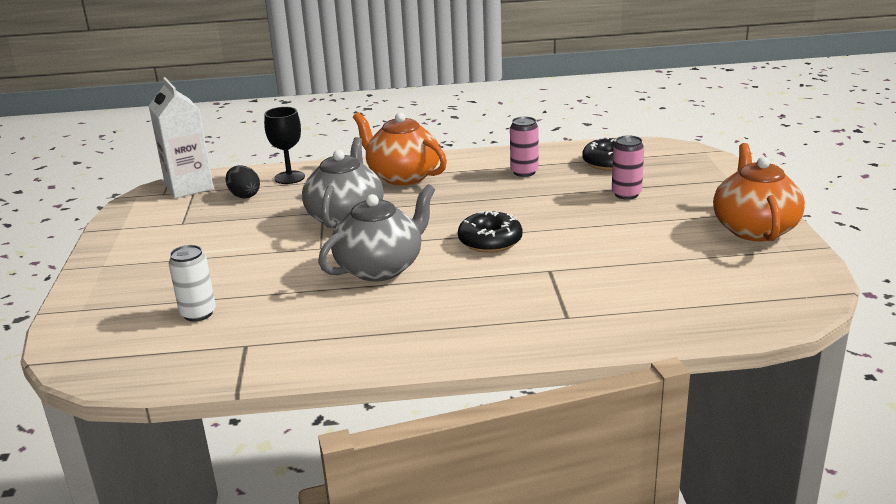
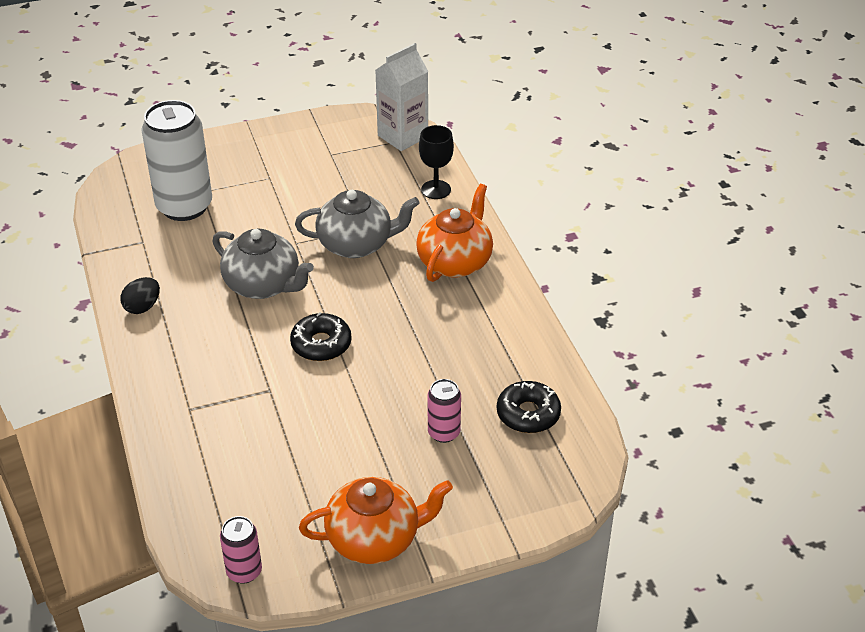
camera: 75 degrees right, 15 degrees up
white can [169,245,216,322] -> white can [141,100,212,221], size x2.09
black egg [226,165,260,198] -> black egg moved to [121,277,160,314]
pink can [510,117,539,177] -> pink can moved to [220,516,262,584]

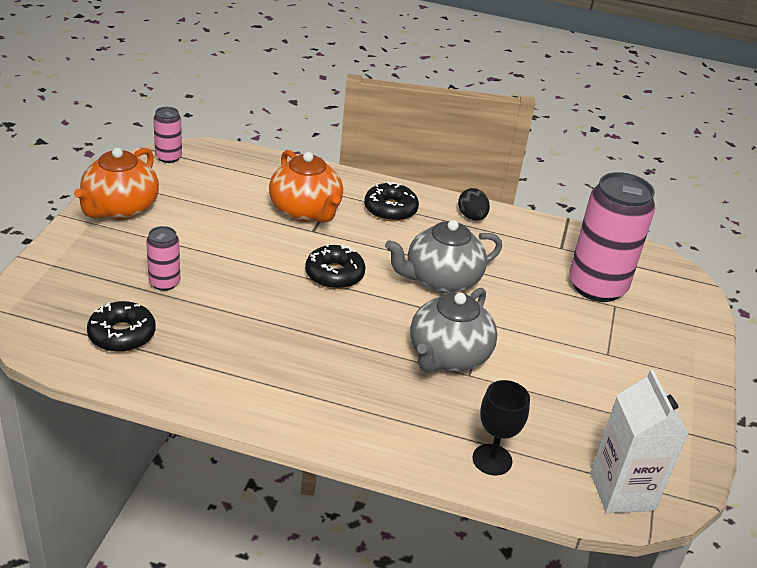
camera: 120 degrees right, 5 degrees down
white can [141,100,212,221] -> pink can [569,172,655,302]
orange teapot [416,184,493,282] -> orange teapot moved to [269,150,343,222]
none -> black donut [364,181,419,222]

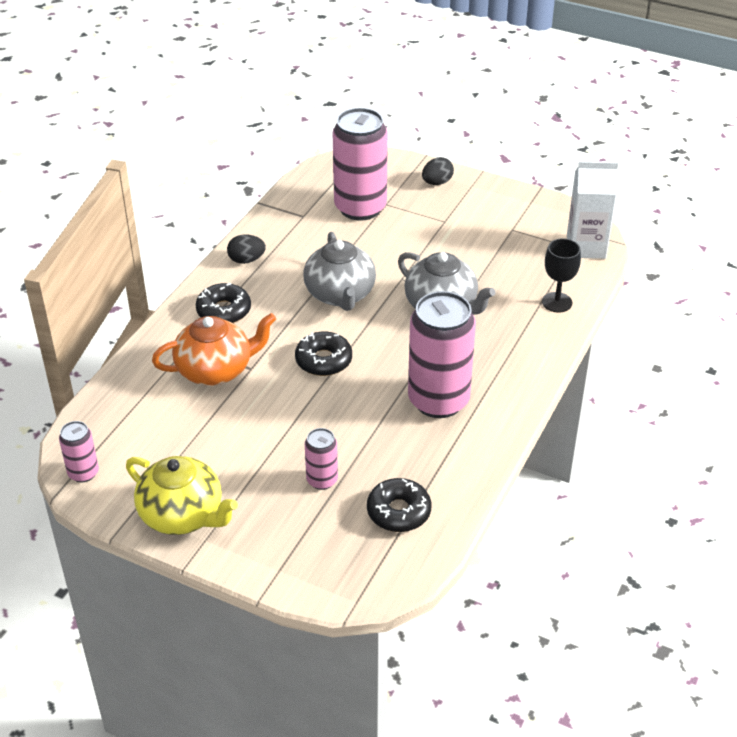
camera: 75 degrees left, 5 degrees up
orange teapot [74,148,159,220] -> yellow teapot [126,456,238,535]
none -> pink can [408,291,476,418]
none -> black egg [422,157,454,185]

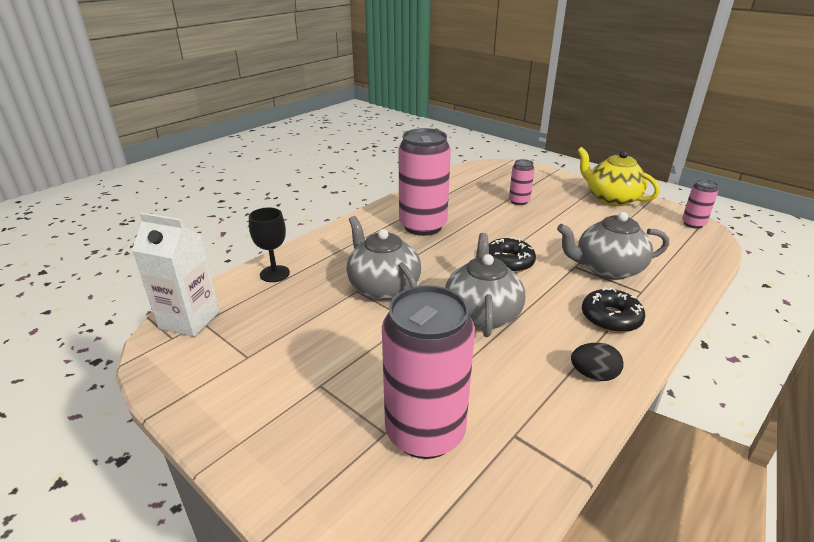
camera: 165 degrees left, 10 degrees down
orange teapot [152,313,276,386] -> grey teapot [557,212,669,280]
black donut [367,478,431,532] -> none
black egg [422,157,454,185] -> none

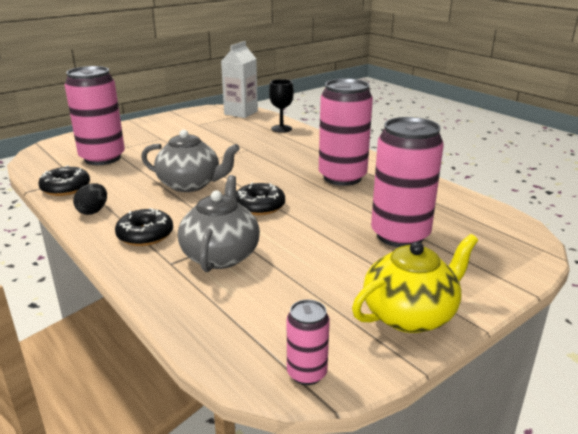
camera: 100 degrees right, 5 degrees down
grey teapot [347,216,421,300] -> none
pink can [509,159,535,205] -> pink can [371,117,444,247], size x2.09
none -> black donut [38,165,90,196]

